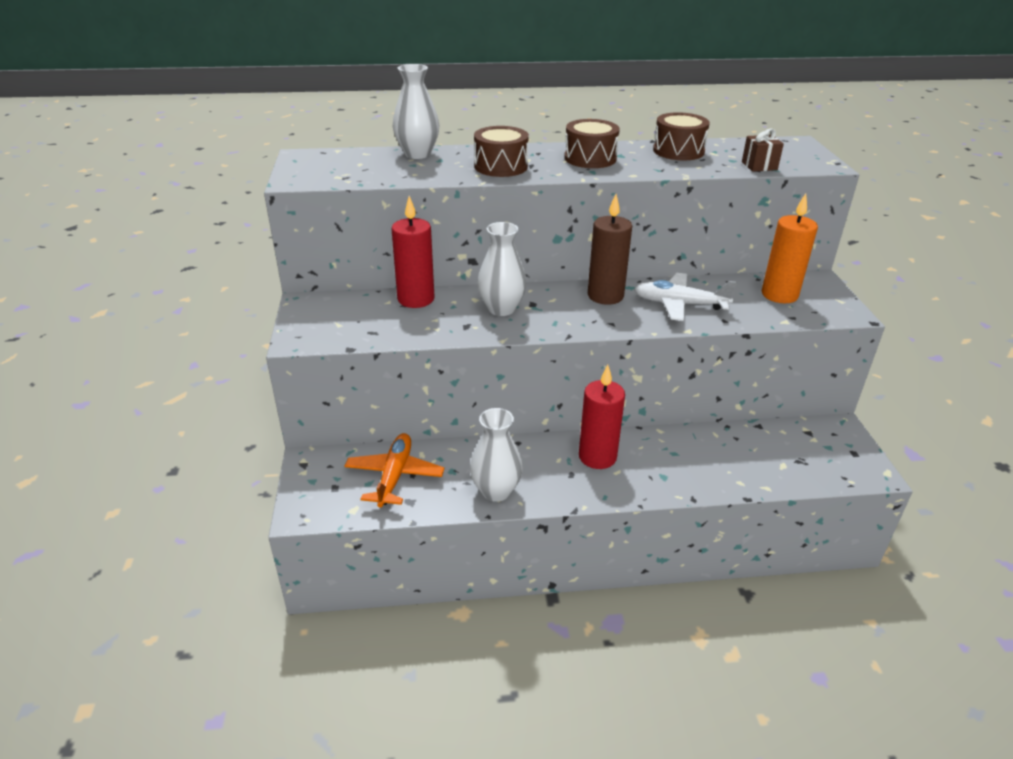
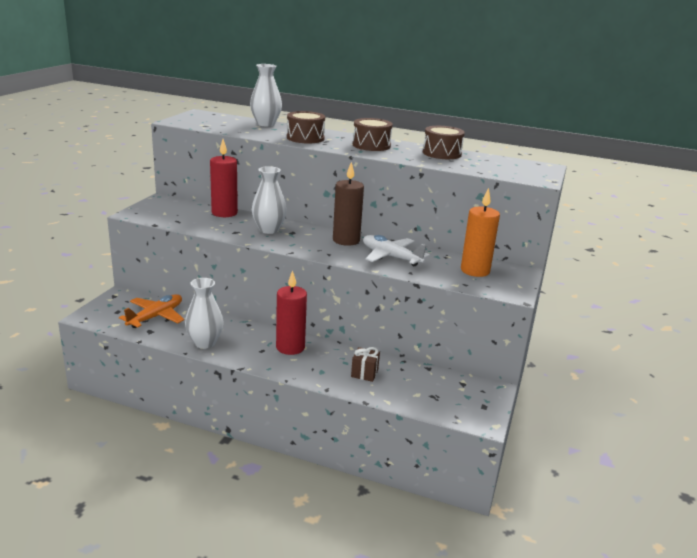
camera: 25 degrees right, 10 degrees down
brown gift [742,128,784,172] -> brown gift moved to [351,347,380,382]

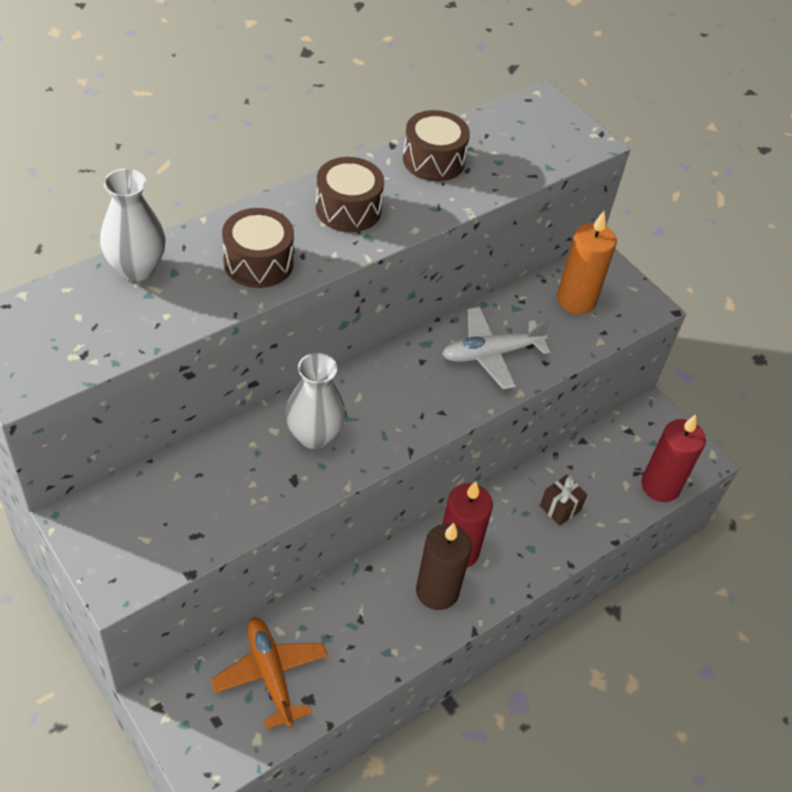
camera: 60 degrees left, 25 degrees up
white vase [185,278,224,349] -> none
red candle [210,139,238,217] -> red candle moved to [641,415,706,502]
brown candle [333,162,364,246] -> brown candle moved to [416,523,472,610]

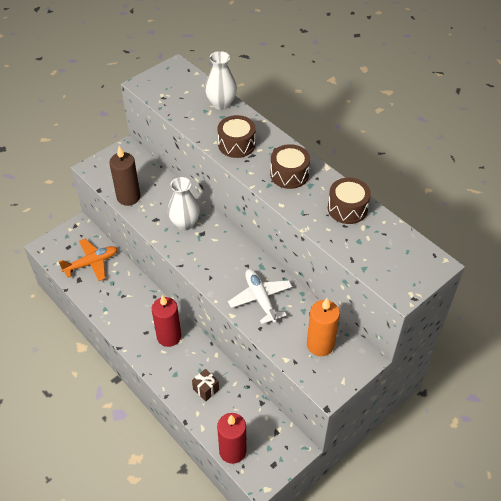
camera: 90 degrees right, 0 degrees up
brown candle [416,523,472,610] -> brown candle moved to [109,146,140,206]

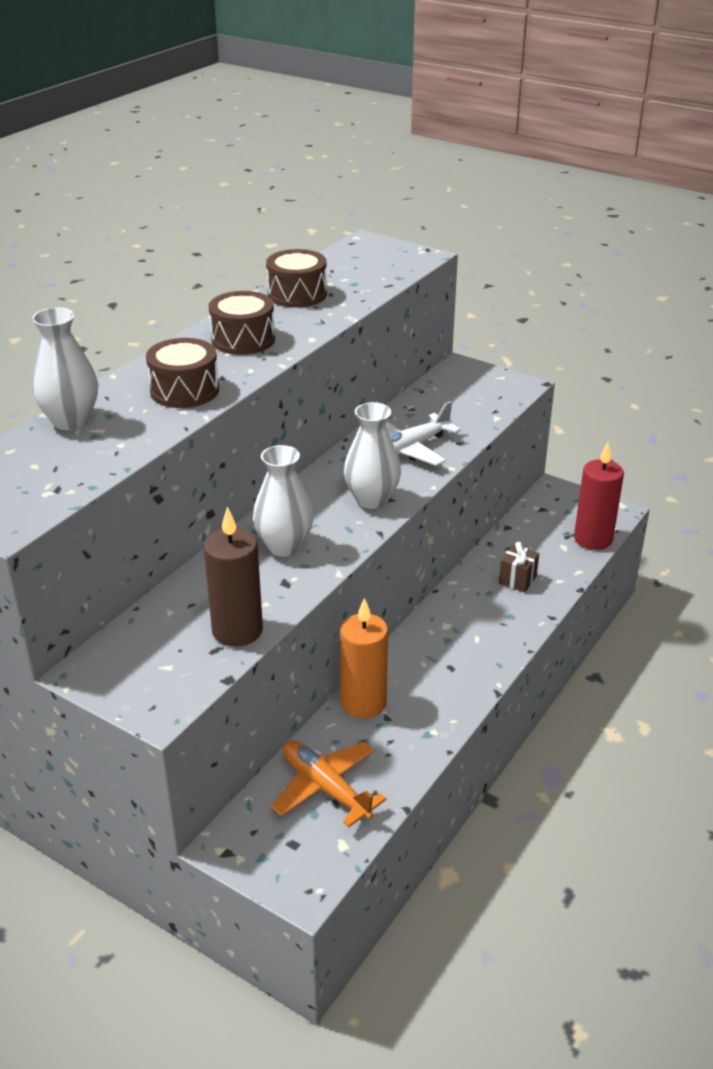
camera: 105 degrees left, 15 degrees down
red candle [152,295,181,347] -> none
orange candle [307,298,340,356] -> orange candle moved to [340,598,388,718]
none -> white vase [344,402,401,509]

